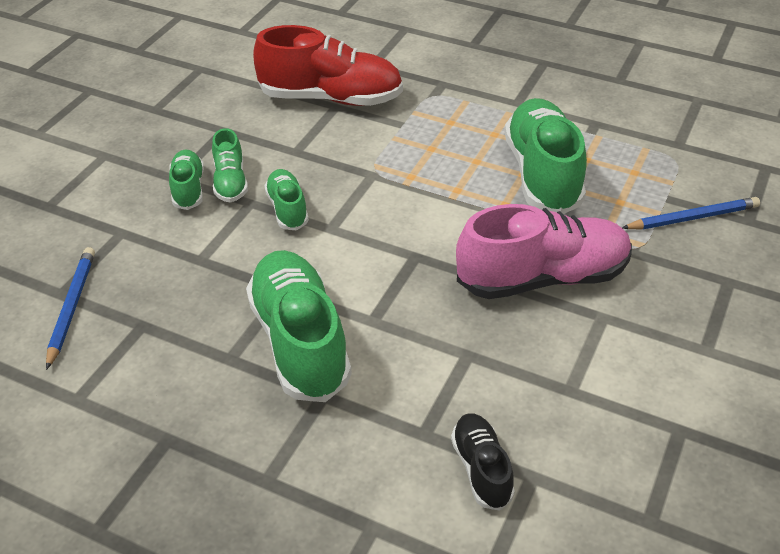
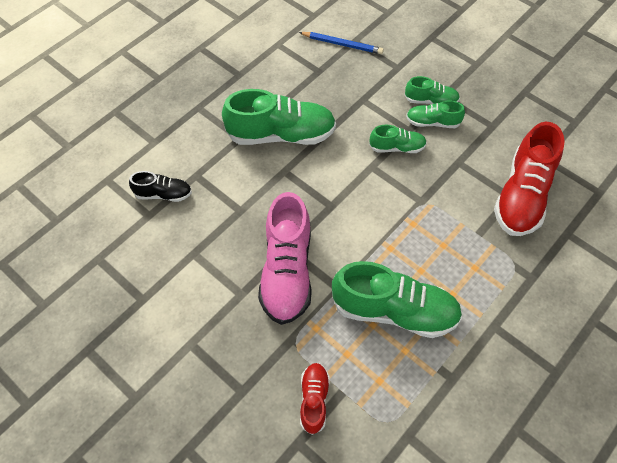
camera: 105 degrees right, 15 degrees up
blue pencil [622,197,760,229] -> red shoe [300,363,330,435]

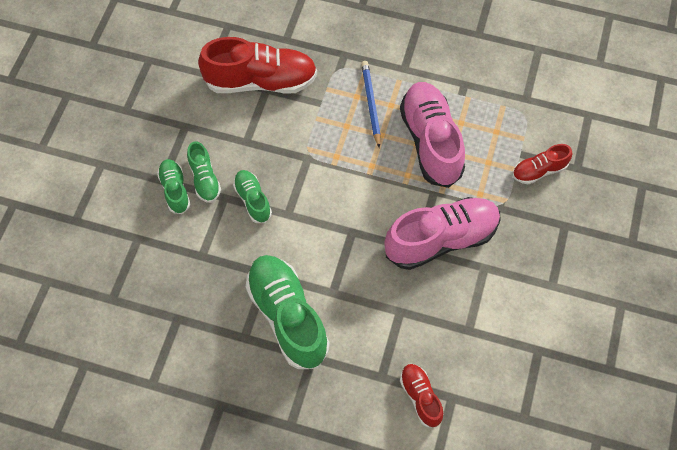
camera: 115 degrees left, 5 degrees up
black shoe [129,171,192,202] -> red shoe [400,364,443,427]
blue pencil [299,32,384,54] -> blue pencil moved to [361,61,381,148]
green shoe [332,261,462,338] -> pink shoe [400,82,465,188]

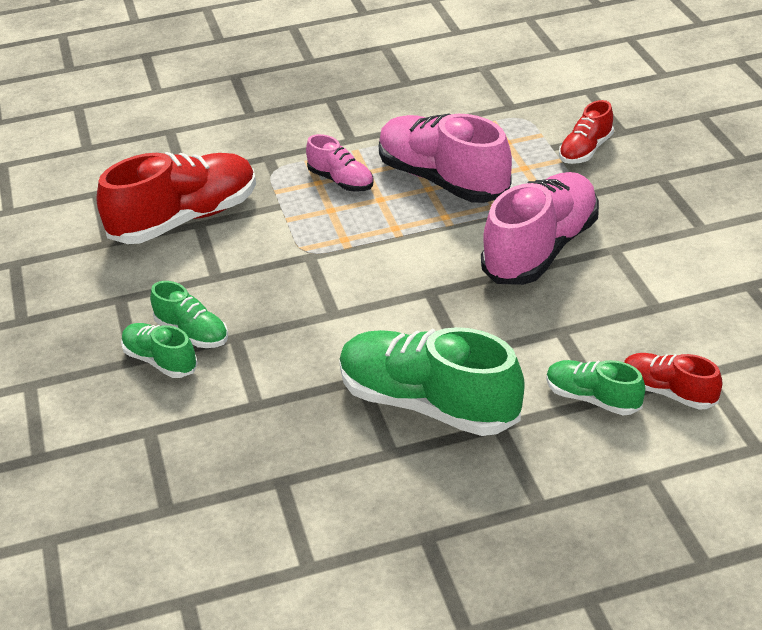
camera: 30 degrees left, 25 degrees down
green shoe [233,170,272,223] -> green shoe moved to [546,360,645,415]
blue pencil [361,61,381,148] -> pink shoe [306,134,374,192]

